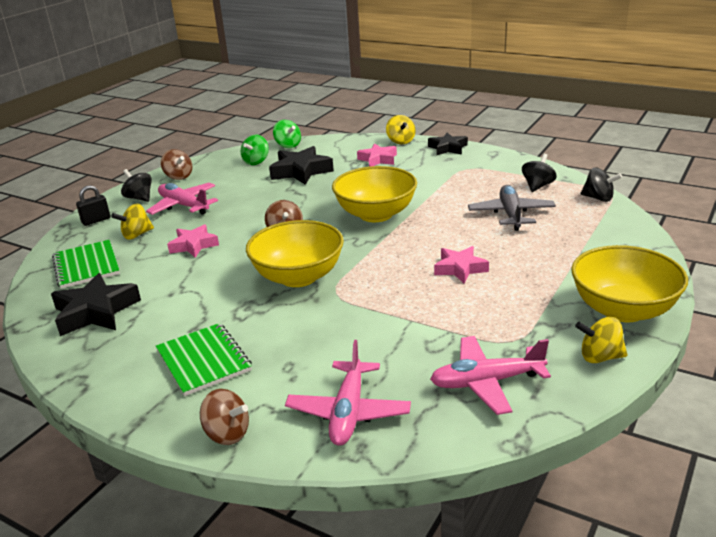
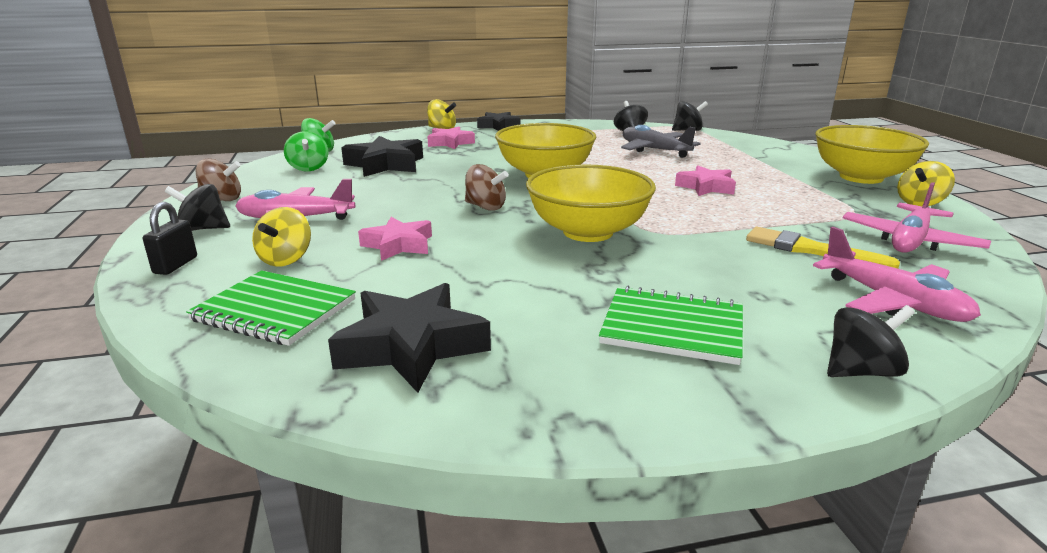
camera: 45 degrees left, 5 degrees down
brown spinning top [200,389,249,445] -> black spinning top [827,305,915,377]
none -> yellow brush [746,227,900,269]

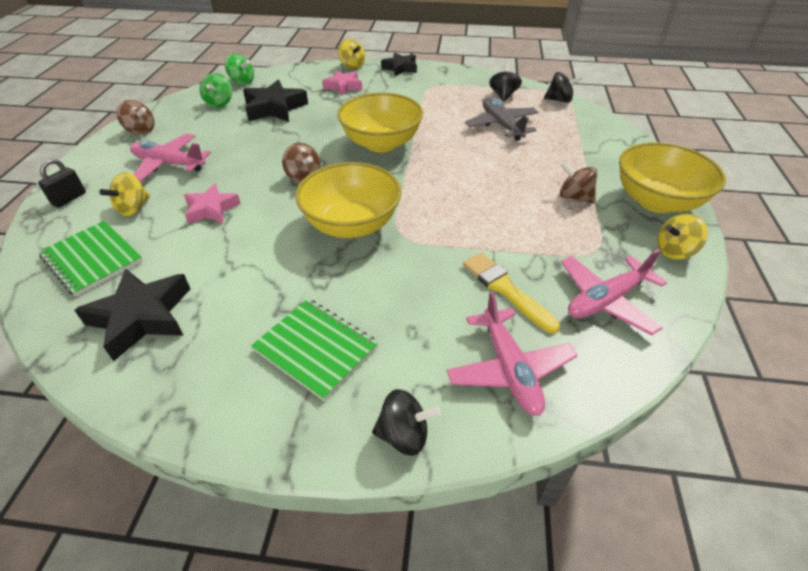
camera: 20 degrees right, 20 degrees up
black spinning top [165,184,230,231] -> none
pink star [675,165,736,196] -> none
none -> brown spinning top [560,161,597,203]

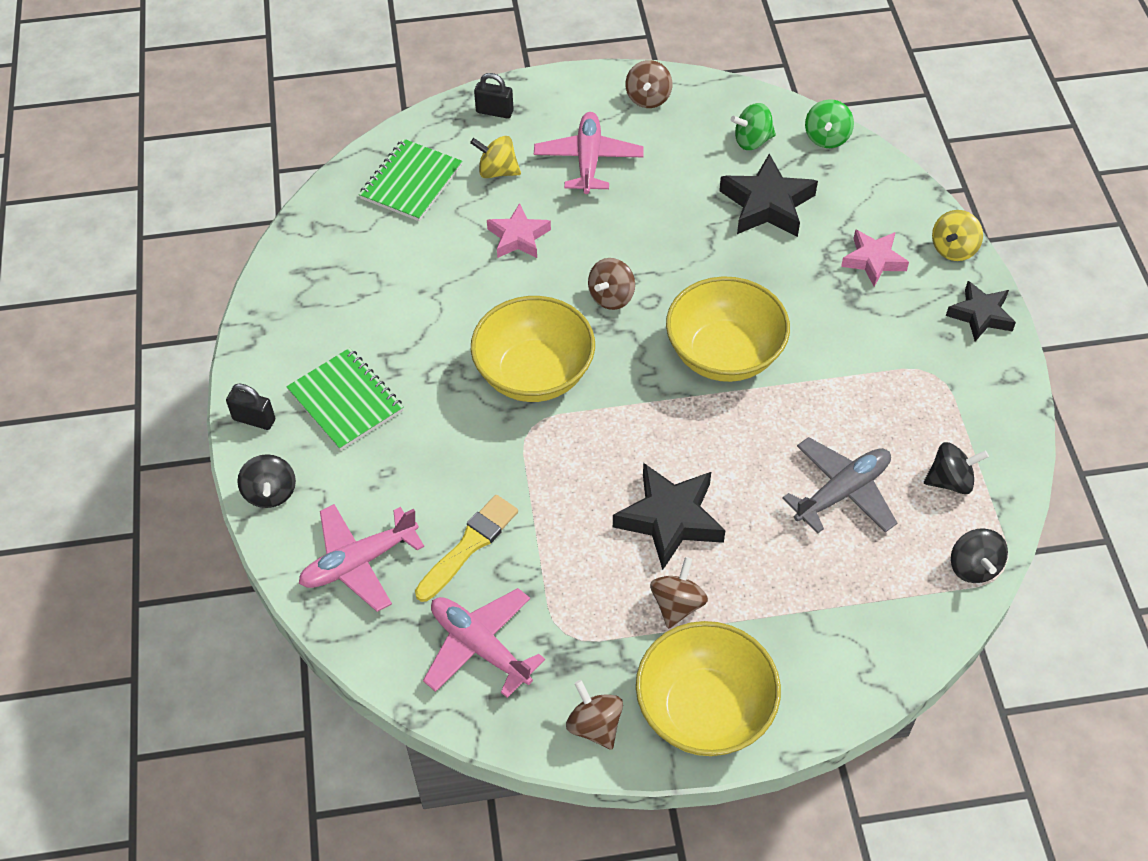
camera: 75 degrees right, 10 degrees up
black star [74,269,190,361] -> black star moved to [613,463,725,570]
green notebook [251,299,378,401] -> green notebook turned 60 degrees counterclockwise [286,348,404,451]
yellow spinning top [657,214,708,259] -> brown spinning top [566,680,623,750]
none -> black padlock [226,384,275,430]

